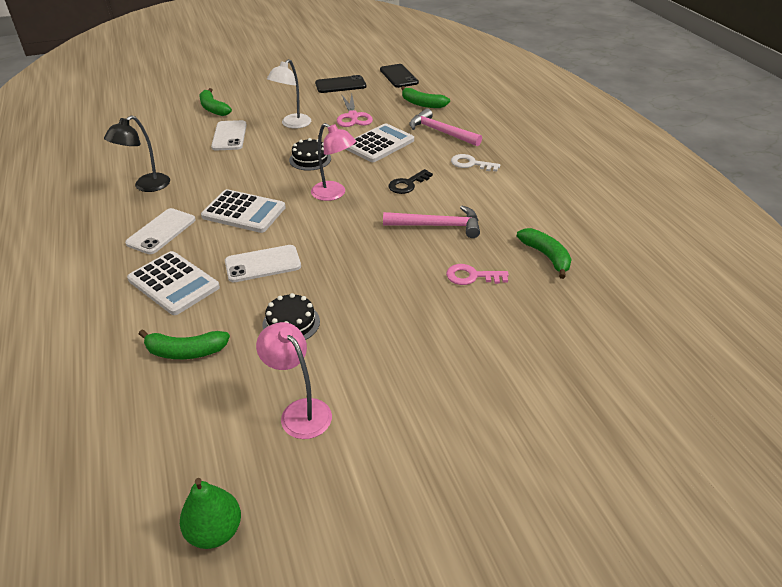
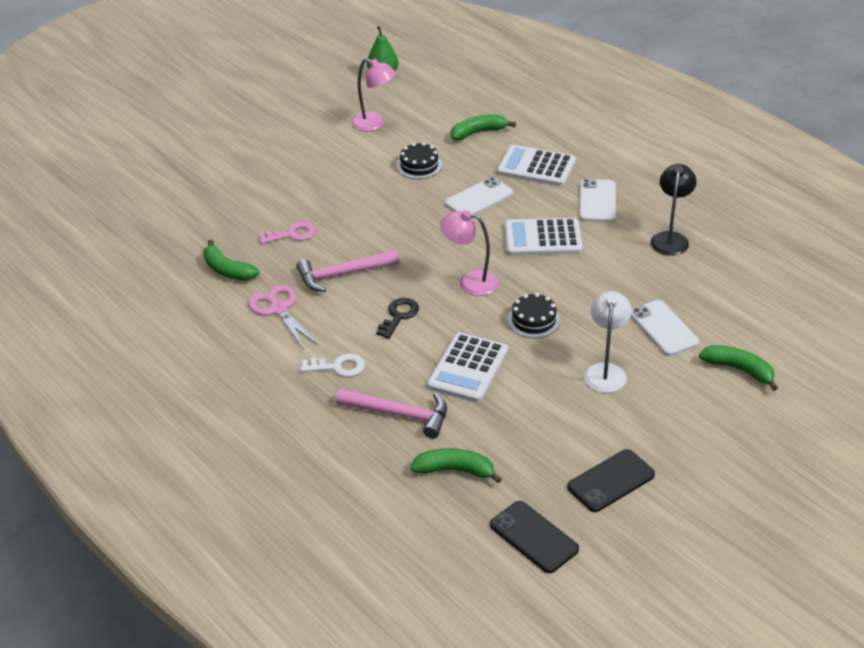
camera: 160 degrees right, 0 degrees up
pink scissors [337,94,373,127] -> pink scissors moved to [248,285,318,349]

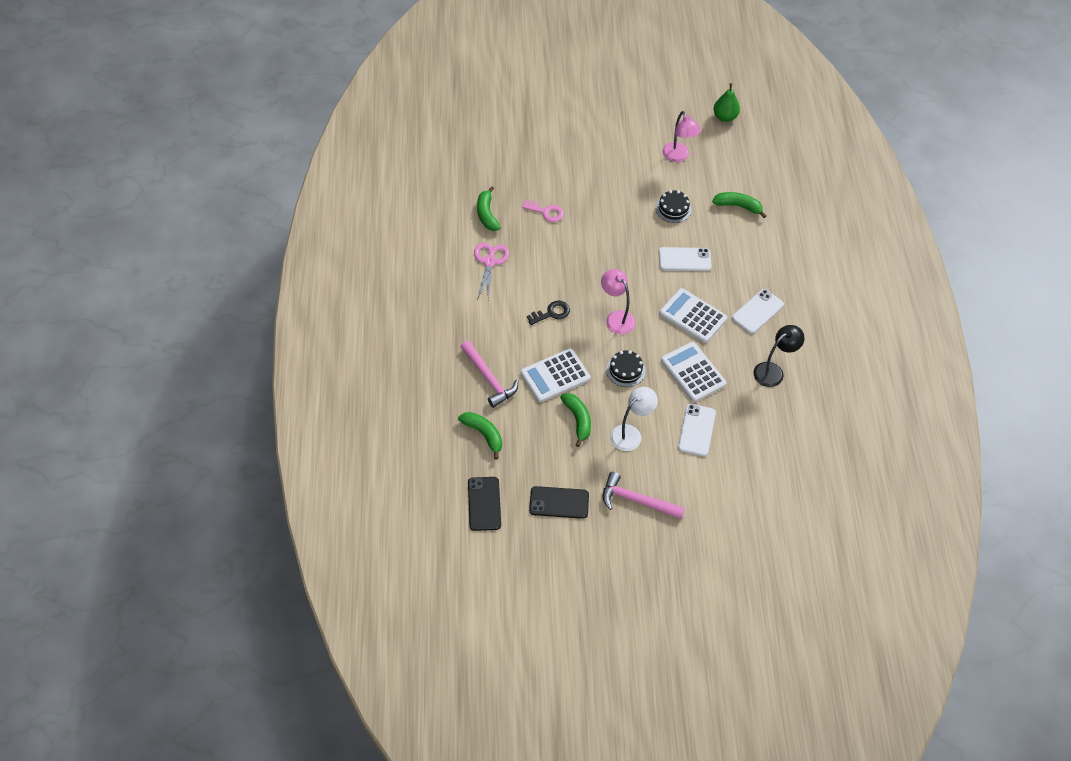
camera: 35 degrees right, 15 degrees up
pink hammer [296,250,400,292] -> pink hammer moved to [603,472,685,519]
white key [301,354,365,377] -> none
white calculator [497,145,576,186] -> white calculator moved to [661,342,727,402]
green banana [699,345,778,391] -> green banana moved to [560,393,591,447]

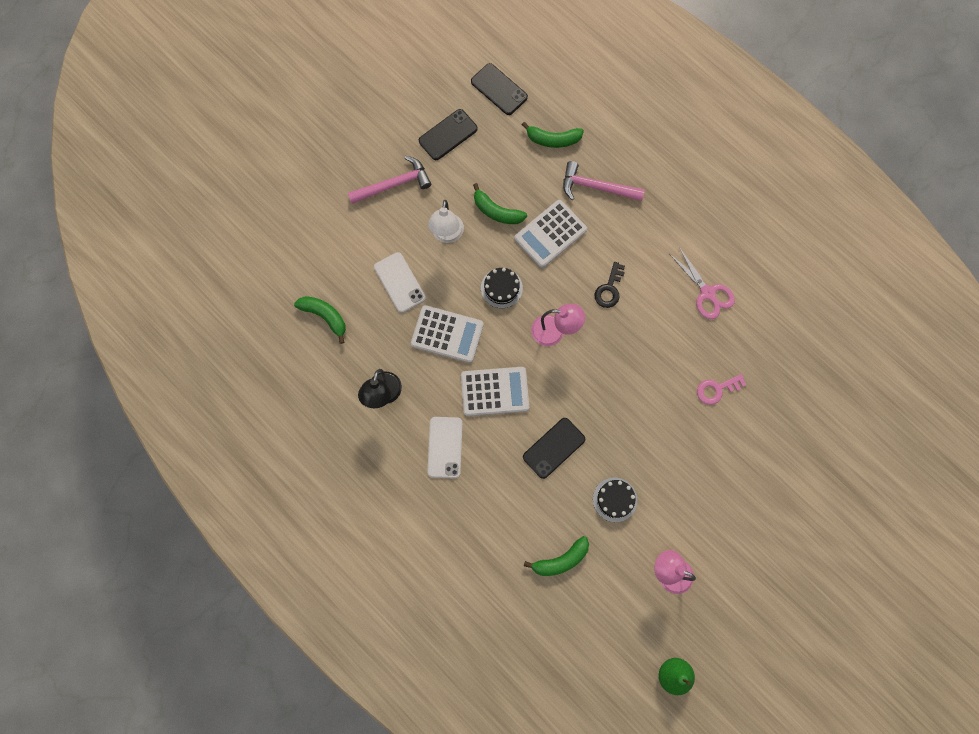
camera: 140 degrees right, 20 degrees up
green banana [477,186,501,231] -> green banana moved to [294,296,346,344]
white calculator [520,349,590,402] -> white calculator turned 150 degrees counterclockwise [514,200,587,268]
white phone [659,247,712,271] -> black phone [523,418,585,479]

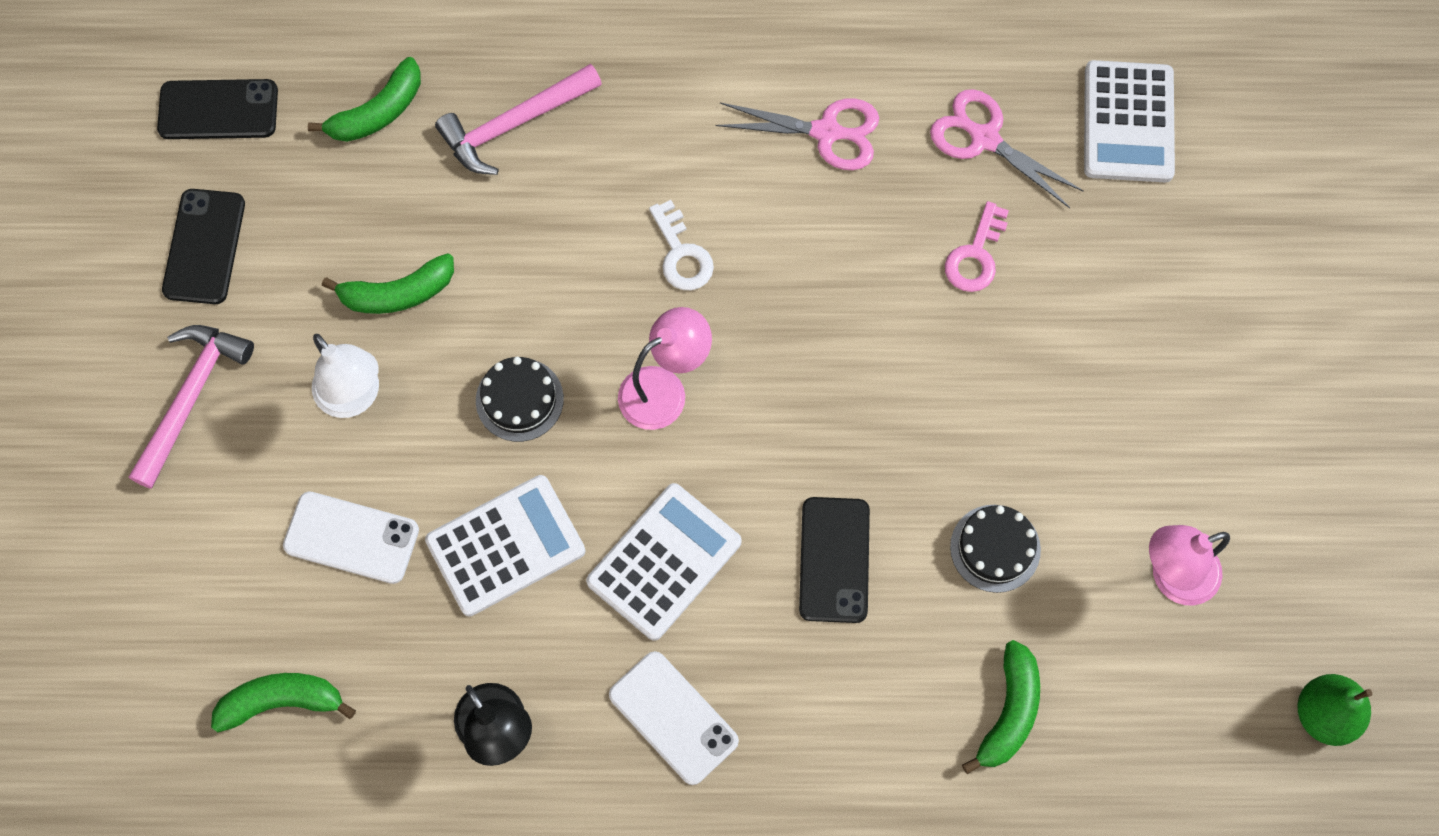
camera: 45 degrees left, 5 degrees down
white calculator [514,200,587,268] -> white calculator moved to [1084,60,1175,182]
black key [594,262,625,308] -> white key [649,200,714,290]
none -> pink scissors [930,89,1083,208]

